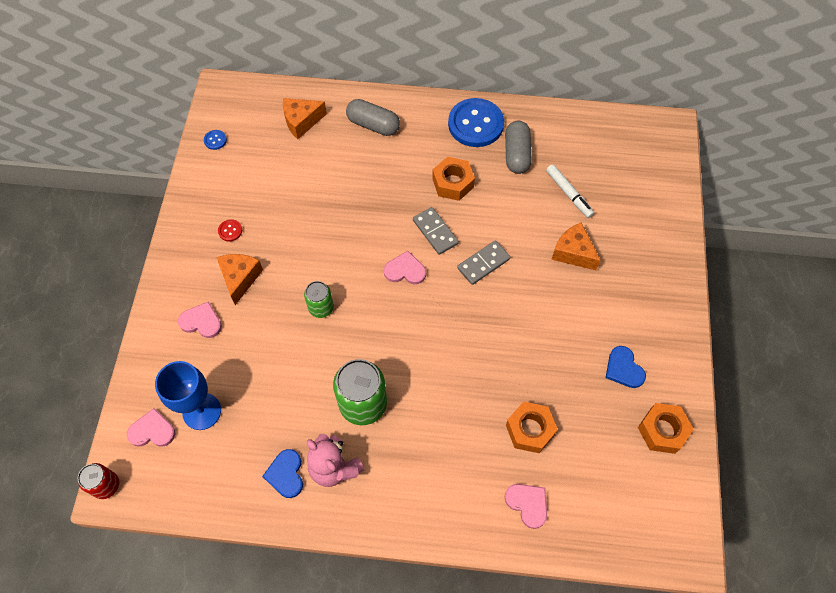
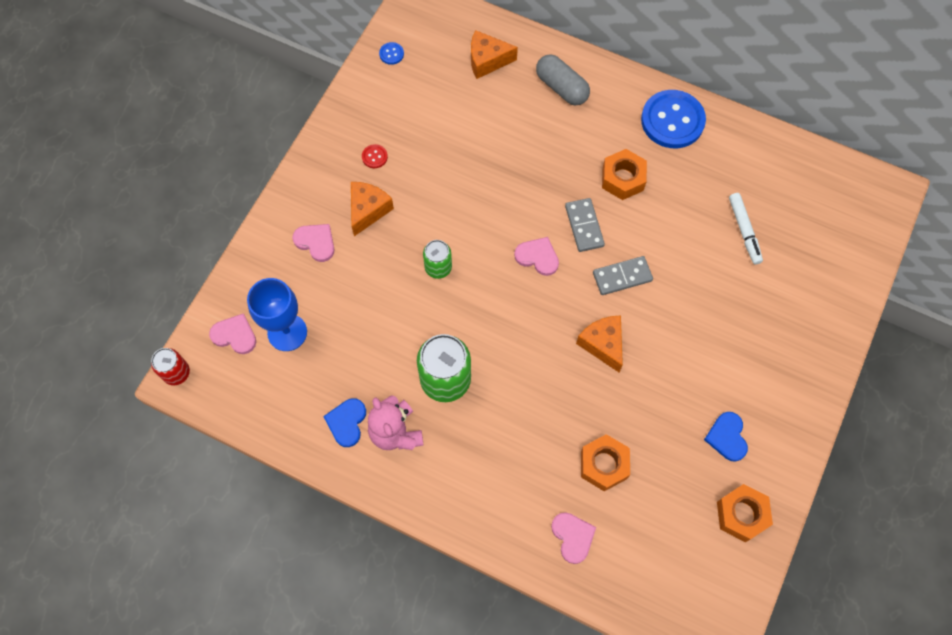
camera: 20 degrees right, 5 degrees up
grey capsule [505,121,532,174] -> none
orange cheese [551,222,601,270] -> orange cheese moved to [576,316,623,372]

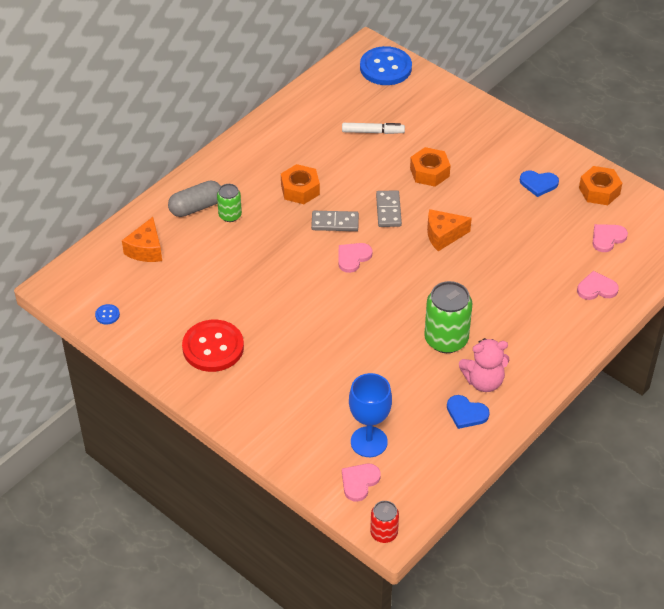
camera: 75 degrees left, 20 degrees down
pink heart [292,224,334,262] -> pink heart moved to [593,224,628,252]
orange cheese [351,182,394,236] -> none
red button [362,144,388,168] -> red button [182,320,244,372], size x2.50
green can [423,240,452,279] -> green can moved to [217,184,242,222]
orange nut [581,434,630,491] -> orange nut moved to [410,147,451,187]
blue button [641,90,706,148] -> blue button moved to [360,46,412,85]

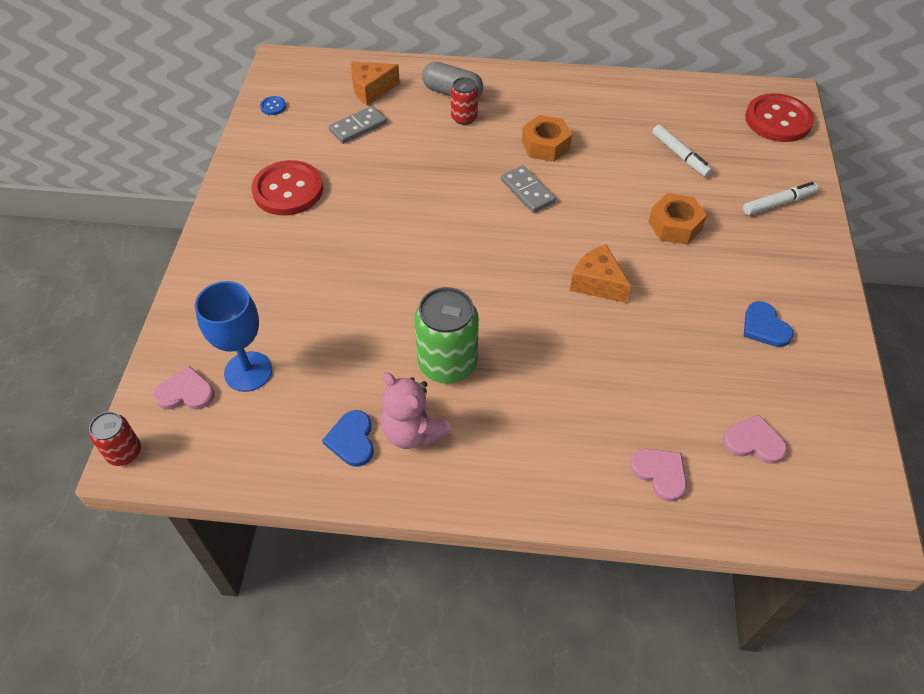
camera: 55 degrees right, 5 degrees up
green can [217,184,242,222] -> red can [451,77,478,125]
pink heart [338,243,373,273] -> none
blue button [360,46,412,85] -> red button [745,93,814,142]
grey domino [376,190,402,227] -> grey domino moved to [329,106,387,144]
orange nut [579,166,622,205] -> none
none -> white marker [743,182,818,215]

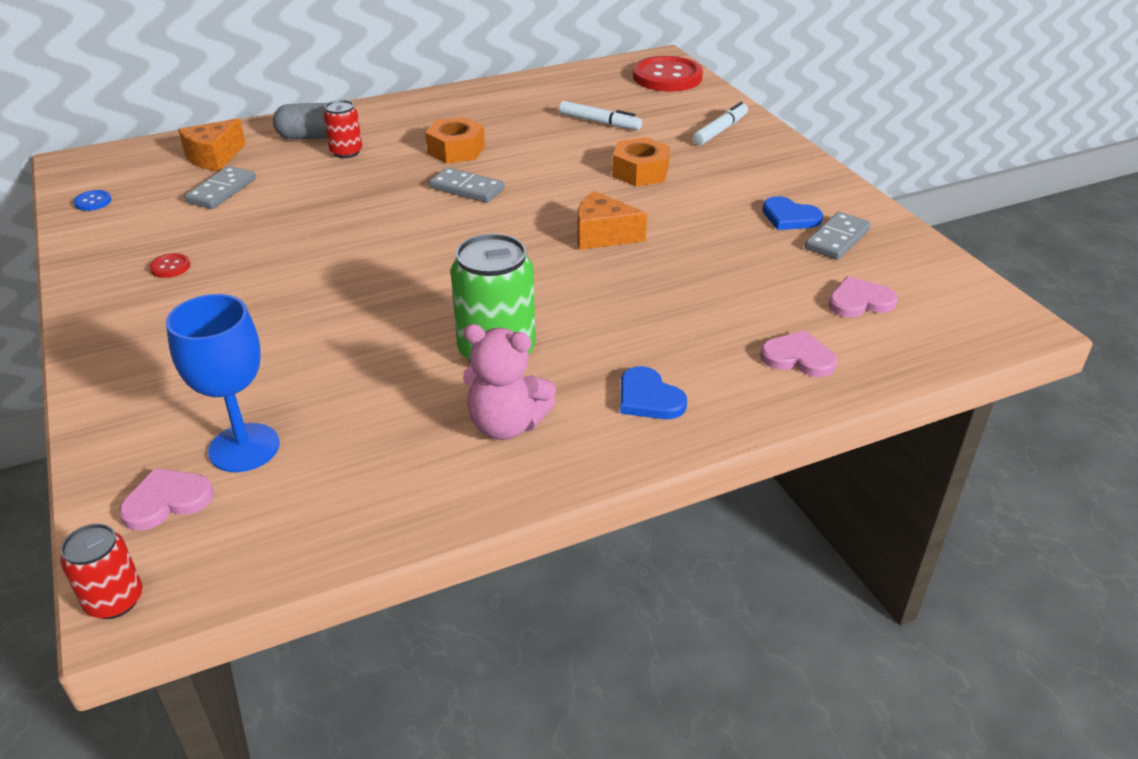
camera: 30 degrees left, 15 degrees down
red button [251,160,323,216] -> red button [149,253,190,278], size x0.40
blue heart [322,410,374,467] -> blue heart moved to [620,366,687,419]
none -> grey domino [805,212,871,260]

